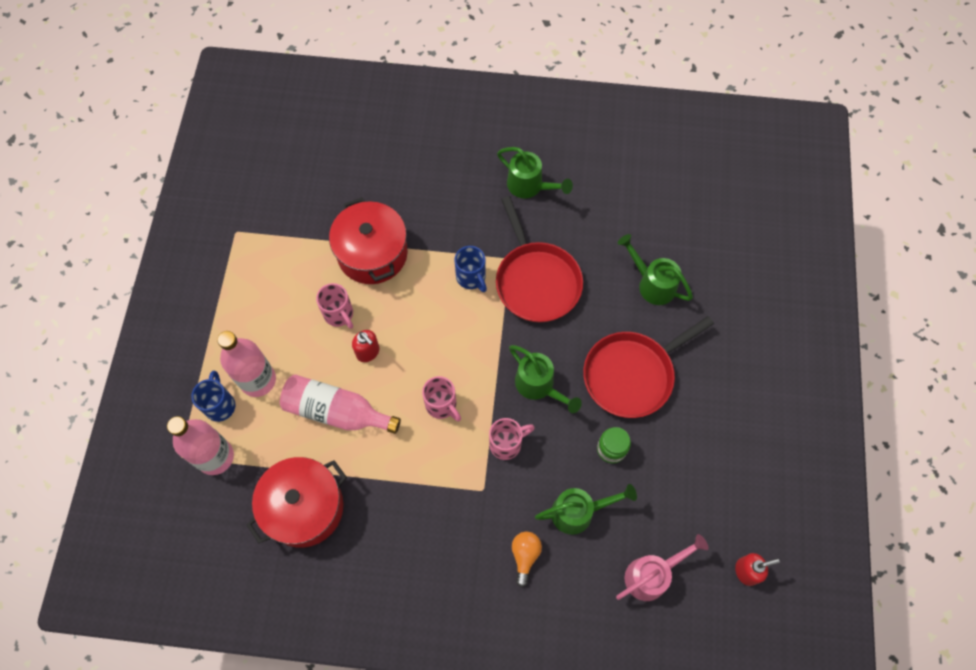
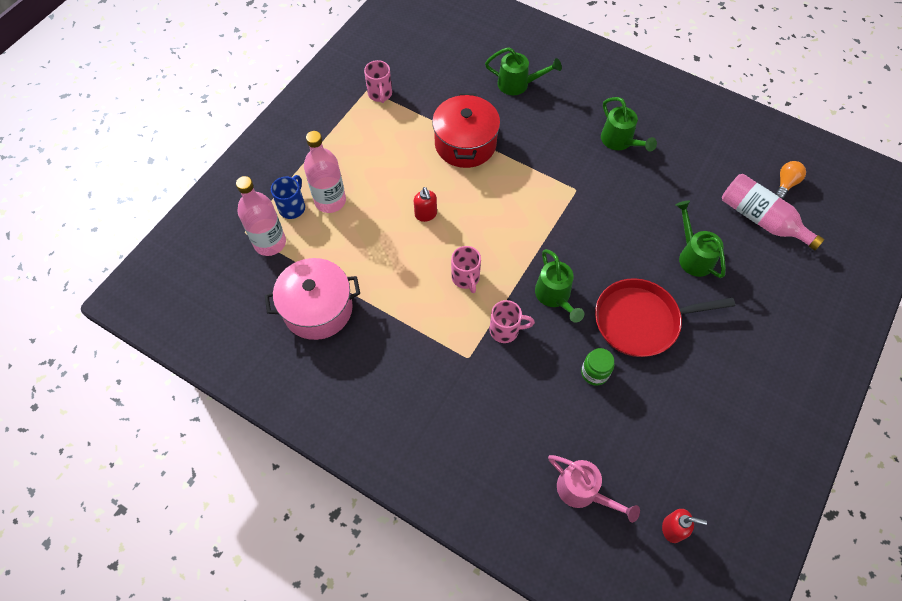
camera: 25 degrees right, 5 degrees down
red pot [246,457,347,548] -> pink pot [265,258,360,340]
pink bottle [280,375,401,434] -> pink bottle moved to [722,174,824,251]
pink mug [316,283,353,329] -> pink mug moved to [364,60,392,103]
blue mug [455,246,487,292] -> none
red pan [496,196,583,322] -> none
orange light bulb [512,532,542,587] -> orange light bulb moved to [775,161,806,199]
green watering can [535,484,637,535] -> green watering can moved to [485,47,562,95]
pink watering can [616,534,709,601] -> pink watering can turned 45 degrees clockwise [548,455,640,523]

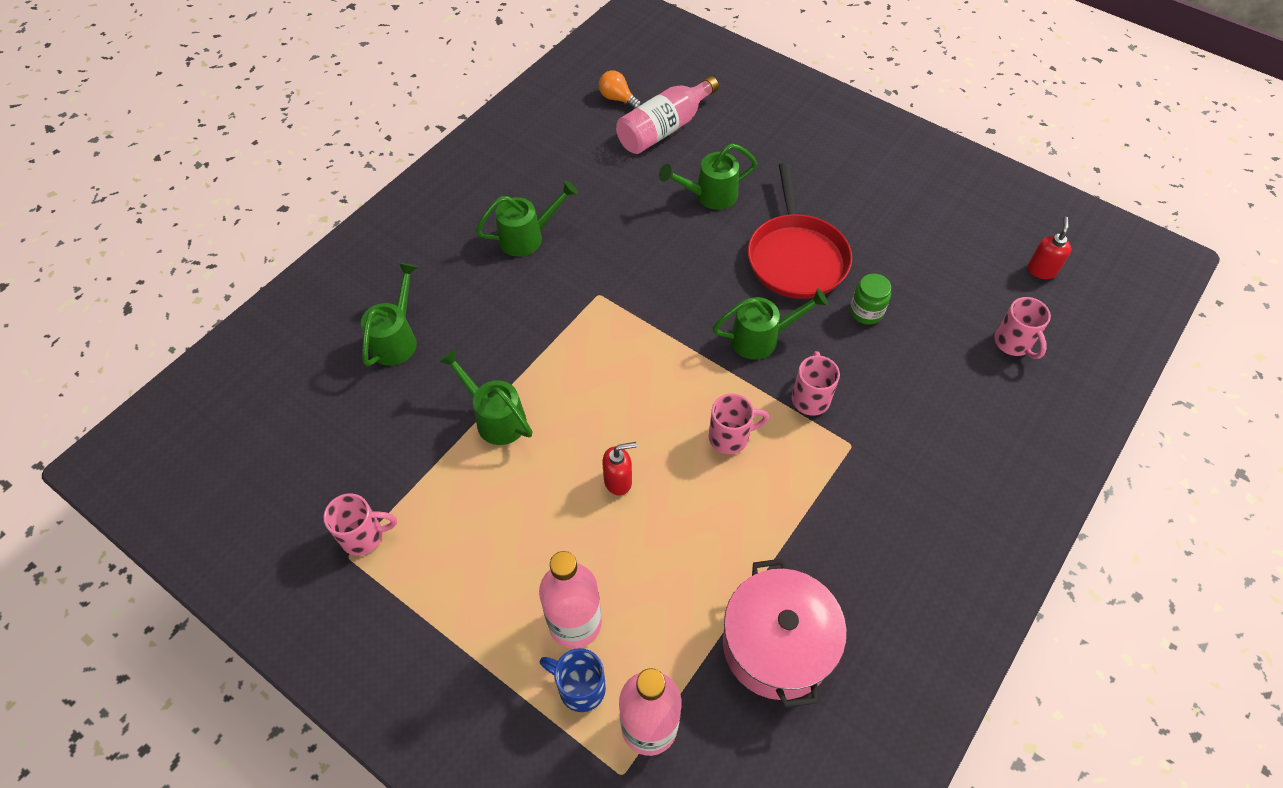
camera: 85 degrees left, 5 degrees down
red pot [432,93,500,168] -> green watering can [438,349,533,445]
pink watering can [548,455,640,523] -> pink mug [994,297,1051,359]

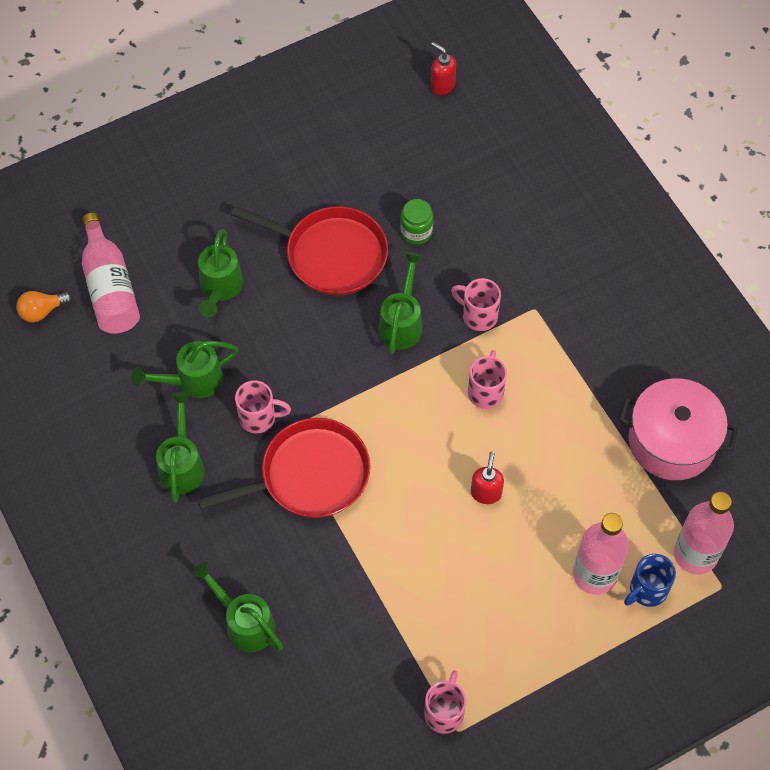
camera: 65 degrees left, 5 degrees up
green watering can [438,349,533,445] -> green watering can moved to [131,341,238,398]
pink mug [994,297,1051,359] -> pink mug moved to [235,380,291,433]
none -> red pan [197,418,370,518]

